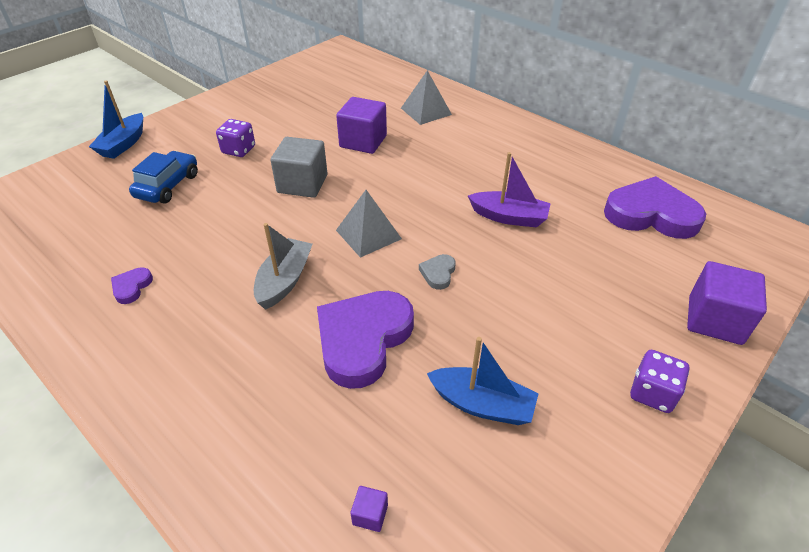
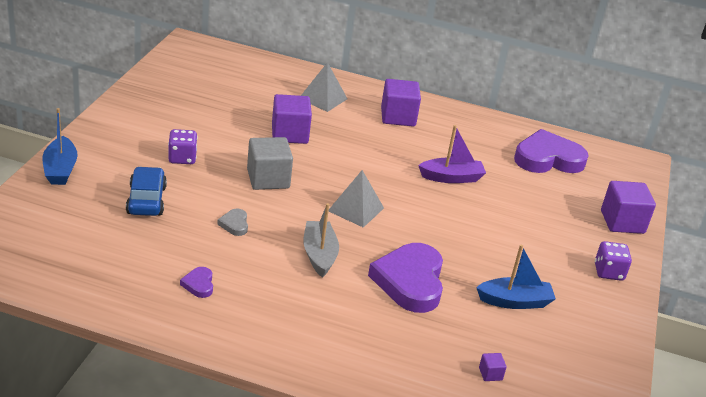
camera: 30 degrees left, 10 degrees down
grey heart [419,254,456,290] -> grey heart moved to [217,209,248,236]
none -> purple cube [381,79,421,127]

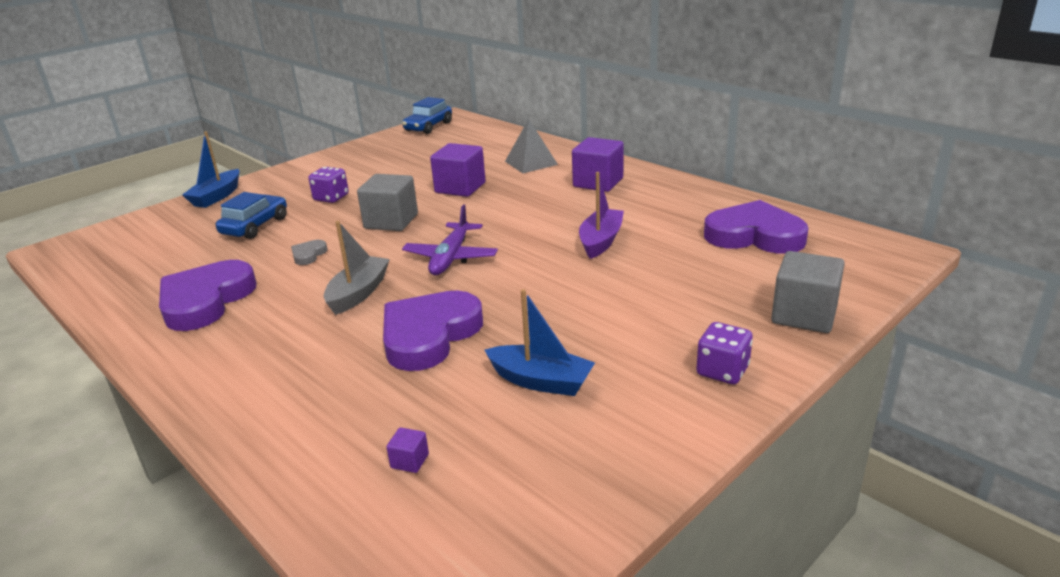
camera: 35 degrees right, 5 degrees down
purple heart [180,267,213,298] -> purple heart [159,260,257,331], size x2.37
grey pyramid [329,170,384,228] -> purple plane [402,205,498,275]
purple boat [418,125,486,183] -> purple boat turned 90 degrees counterclockwise [579,172,624,259]
purple cube [601,181,656,234] -> grey cube [771,251,845,333]
none -> blue car [402,97,452,134]

